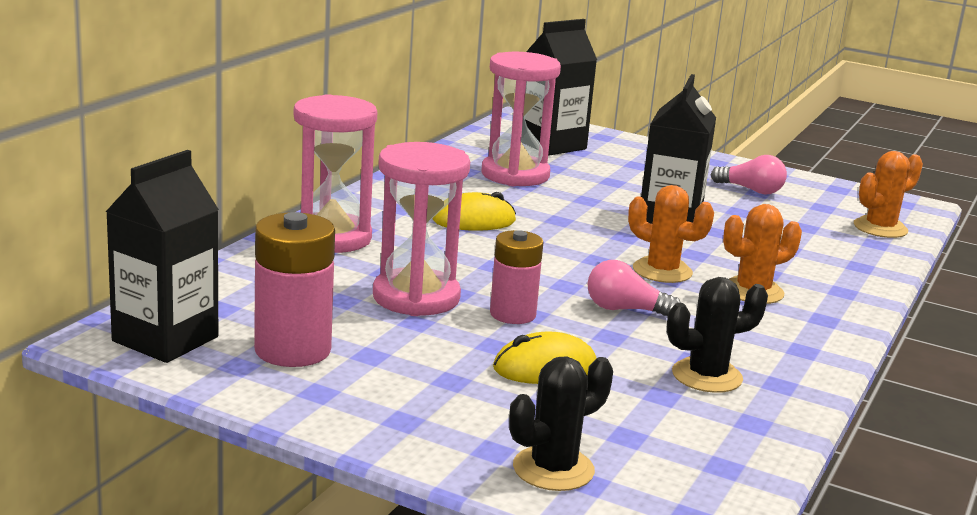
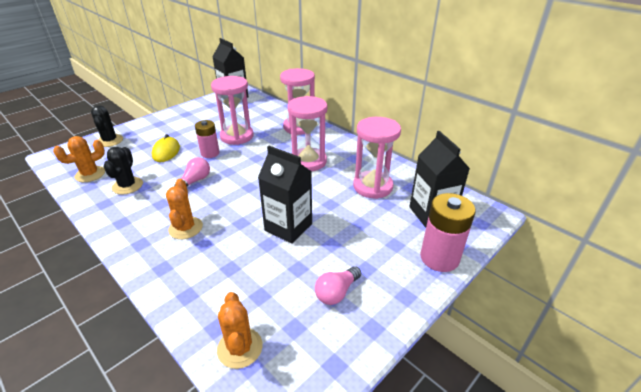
camera: 110 degrees right, 15 degrees up
pink battery [254,212,335,367] -> pink battery moved to [420,193,476,272]
yellow mouse [432,192,516,231] -> pink hourglass [287,96,327,171]
orange cactus [628,185,714,283] -> orange cactus moved to [53,136,105,182]

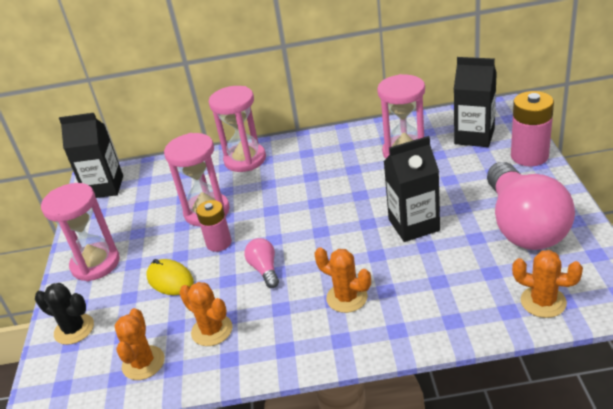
camera: 45 degrees left, 0 degrees up
black cactus [104,147,143,194] -> orange cactus [179,282,232,346]
pink hourglass [287,96,327,171] -> pink hourglass moved to [41,183,120,281]
pink light bulb [315,266,361,305] -> pink light bulb [487,162,575,250], size x2.37

